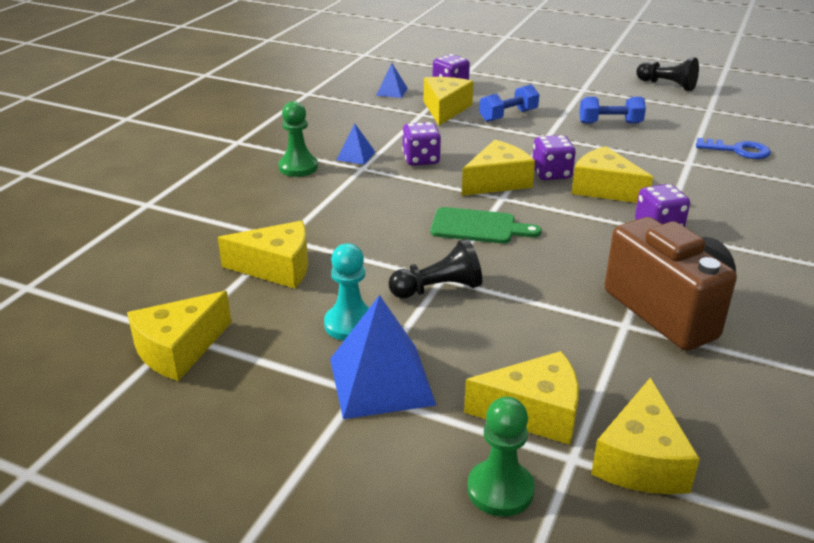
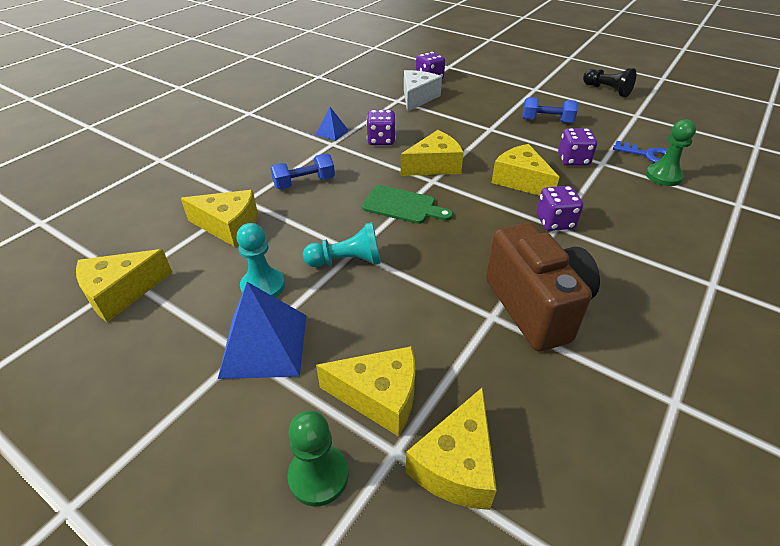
camera: 10 degrees right, 10 degrees up
green pawn [278,101,318,177] -> green pawn moved to [646,120,696,186]
blue pyramid [376,63,408,98] -> none
black pawn [388,239,482,298] -> turquoise pawn [303,222,381,267]
yellow cheese [424,77,474,126] -> white cheese [404,70,442,112]
blue dumbbell [479,84,539,122] -> blue dumbbell moved to [270,153,335,190]
purple dice [532,135,576,180] -> purple dice moved to [558,128,597,166]

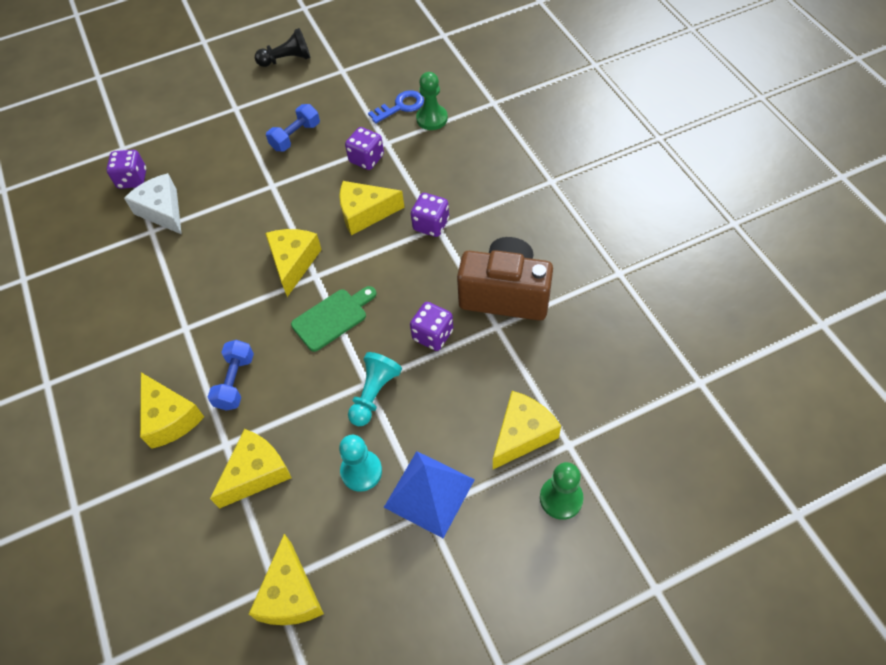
camera: 55 degrees left, 15 degrees up
blue pyramid [316,107,349,141] -> none
purple dice [366,110,396,145] -> purple dice moved to [410,302,453,351]
yellow cheese [406,387,497,510] -> yellow cheese moved to [140,373,204,449]

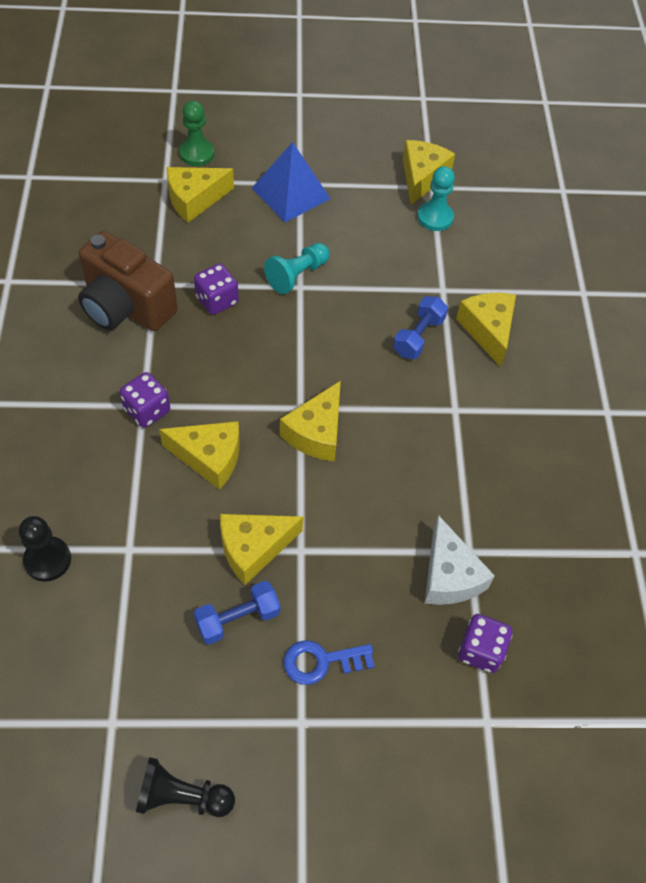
camera: 165 degrees left, 0 degrees up
yellow cheese [210,429,291,509] -> yellow cheese moved to [220,514,303,585]
green cutting board [291,286,376,352] -> none
turquoise pawn [339,435,382,492] -> turquoise pawn moved to [417,166,455,231]
purple dice [345,127,384,170] -> none
blue key [368,90,424,124] -> blue key moved to [284,640,375,685]
green pawn [416,72,448,130] -> black pawn [19,516,71,582]

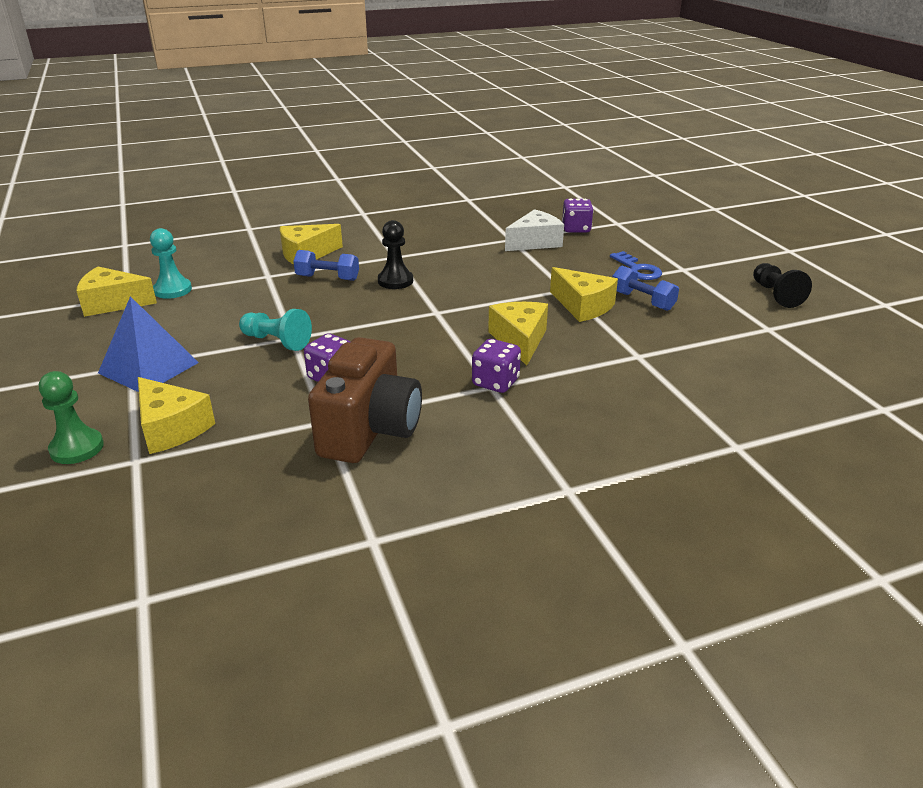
camera: 105 degrees left, 25 degrees down
black pawn [19,516,71,582] -> black pawn moved to [378,220,413,289]
yellow cheese [280,381,341,461] -> none

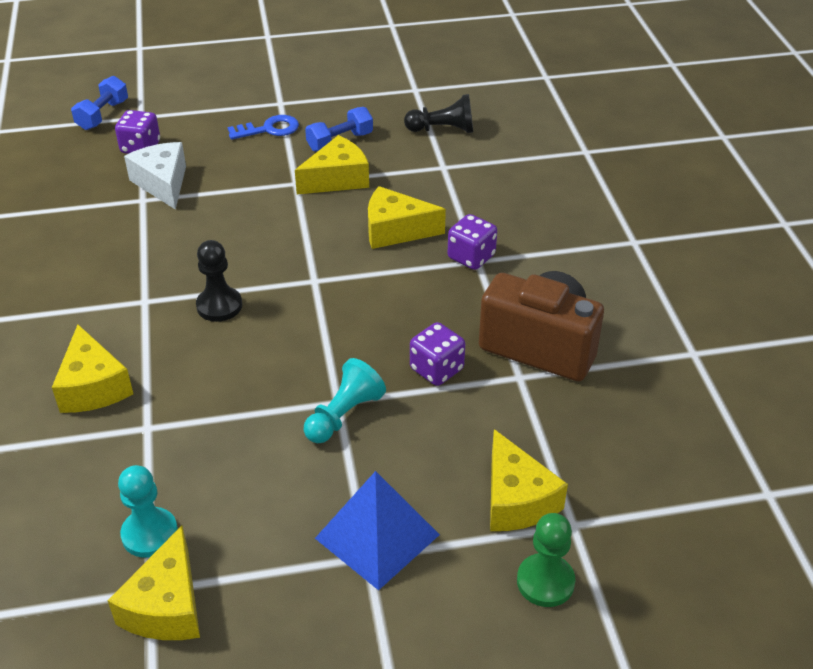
camera: 80 degrees left, 10 degrees up
yellow cheese [138,377,215,454] -> yellow cheese turned 105 degrees clockwise [490,429,568,531]
blue dumbbell [293,250,359,281] -> blue dumbbell moved to [71,76,128,130]
black pawn [753,263,812,308] -> black pawn moved to [404,94,473,133]

